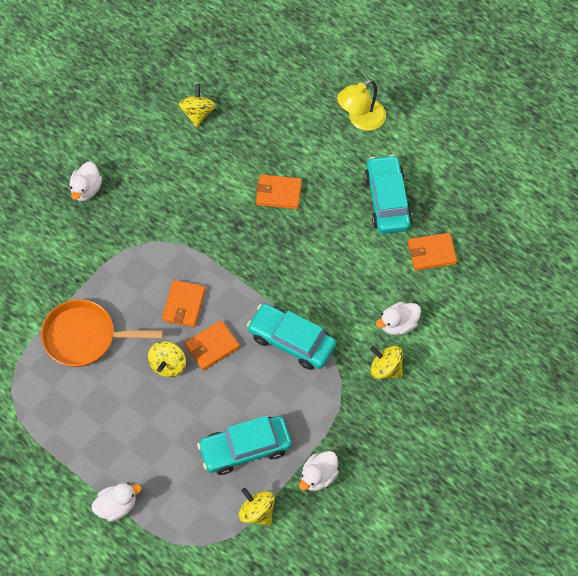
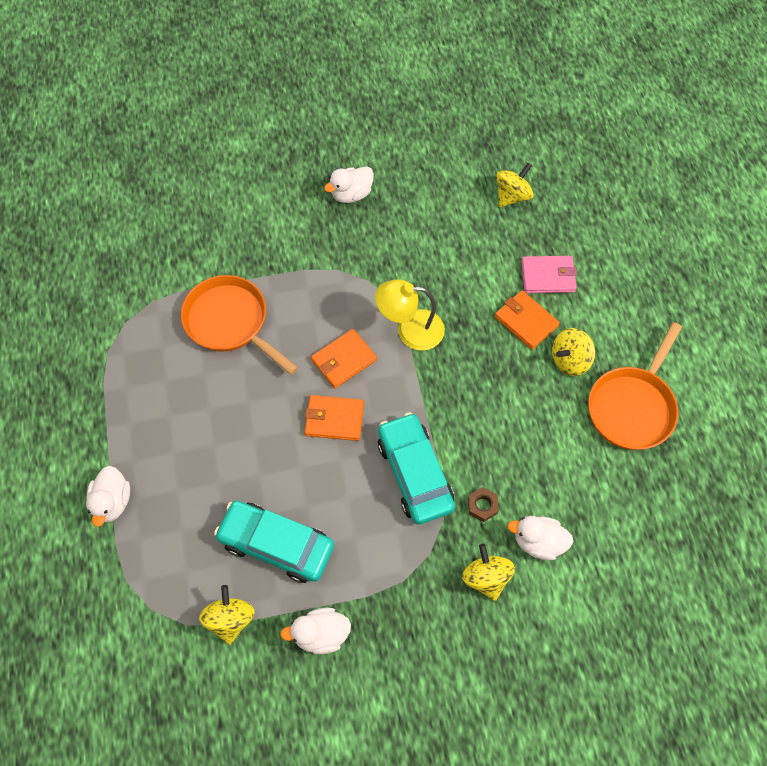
camera: 40 degrees right, 0 degrees up
white duck [91,483,141,522] -> white duck turned 75 degrees clockwise [86,466,130,527]
yellow spinning top [148,341,186,377] -> yellow spinning top moved to [552,328,595,376]
yellow lamp [337,80,386,131] -> yellow lamp moved to [375,279,445,351]
turquoise car [364,155,412,234] -> orange pan [588,322,682,450]
orange wallet [408,233,457,271] -> none
none -> brown nut [468,487,499,522]
none -> pink wallet [521,256,577,293]

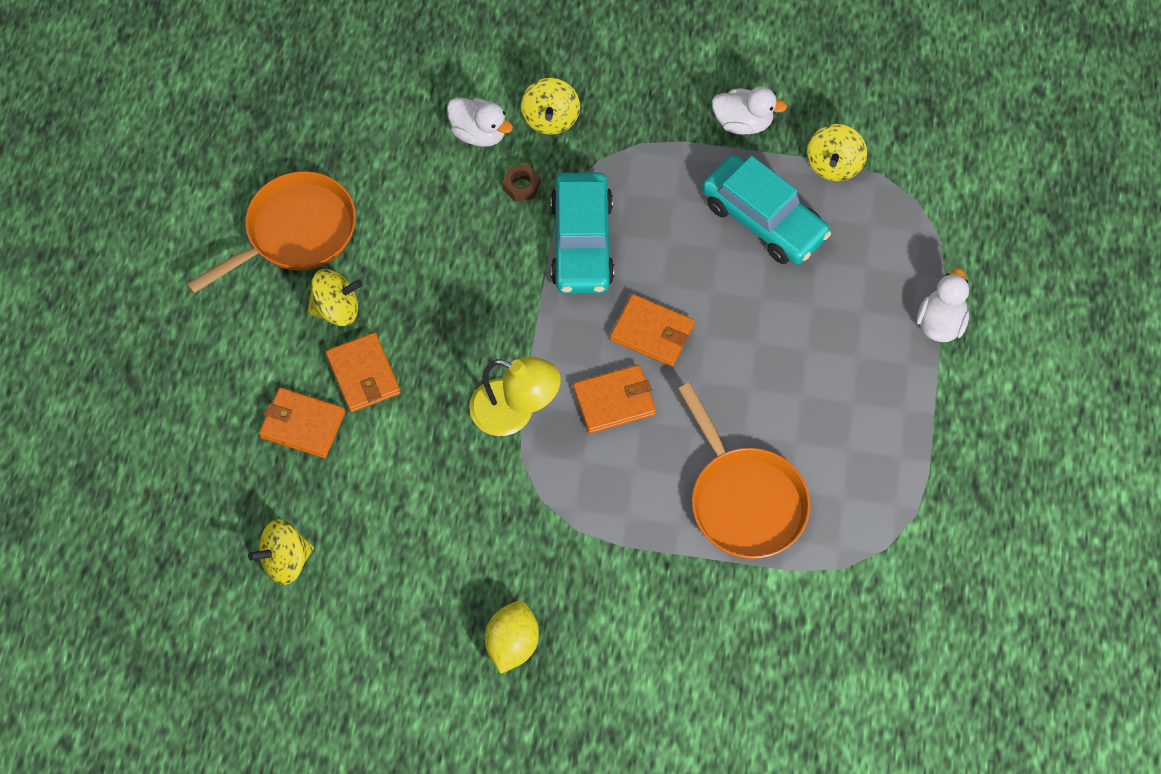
camera: 160 degrees left, 0 degrees up
white duck [324,166,374,203] -> yellow lemon [485,601,539,674]
pink wallet [521,256,577,293] -> orange wallet [259,387,345,458]

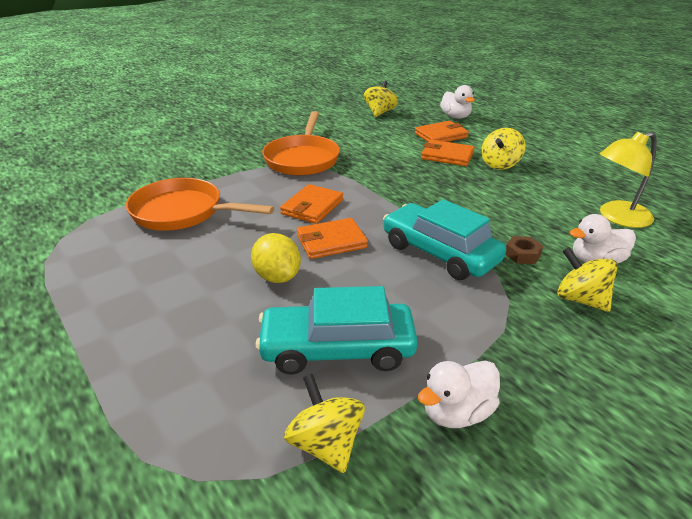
camera: 135 degrees right, 30 degrees down
orange pan [187,171,356,294] -> orange pan moved to [262,111,340,176]
yellow lamp [470,357,561,436] -> yellow lamp moved to [600,132,657,228]
yellow lemon [485,601,539,674] -> yellow lemon moved to [251,233,301,283]
white duck [917,268,970,342] -> white duck moved to [440,85,475,119]

